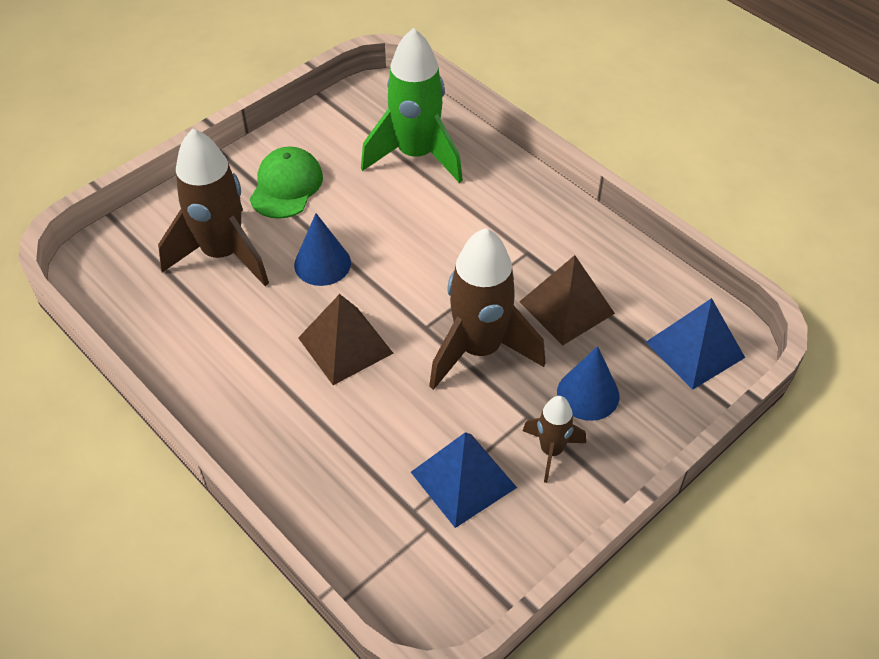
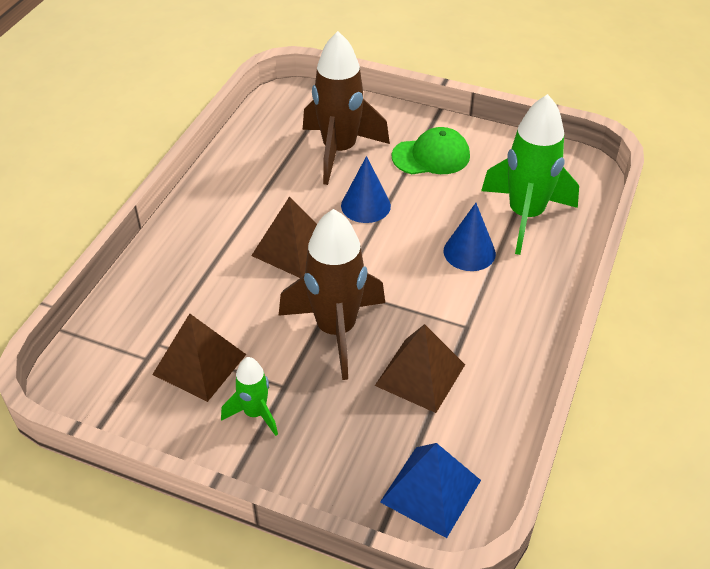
camera: 65 degrees right, 5 degrees down
blue pyramid [411,432,517,528] -> brown pyramid [152,313,246,402]
brown rocket [523,396,586,483] -> green rocket [221,357,278,436]
blue cone [557,346,619,421] -> blue cone moved to [444,203,496,271]

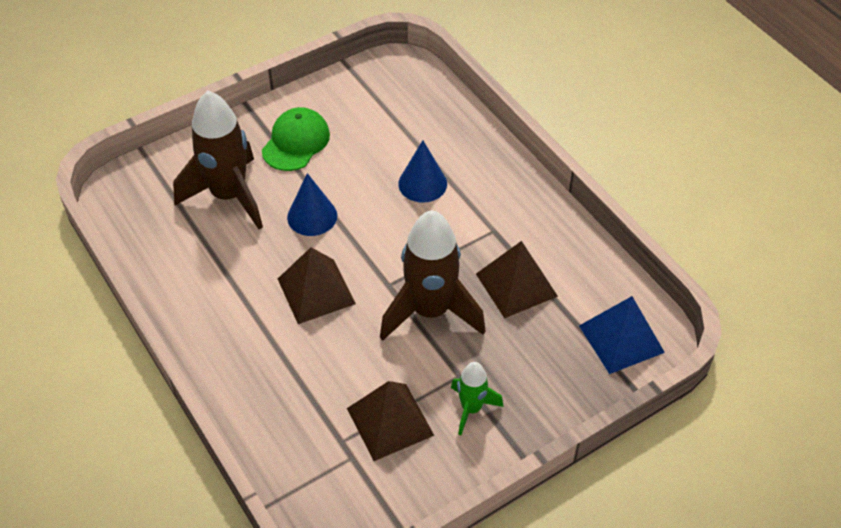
camera: 55 degrees left, 5 degrees up
green rocket [481,94,579,255] -> none

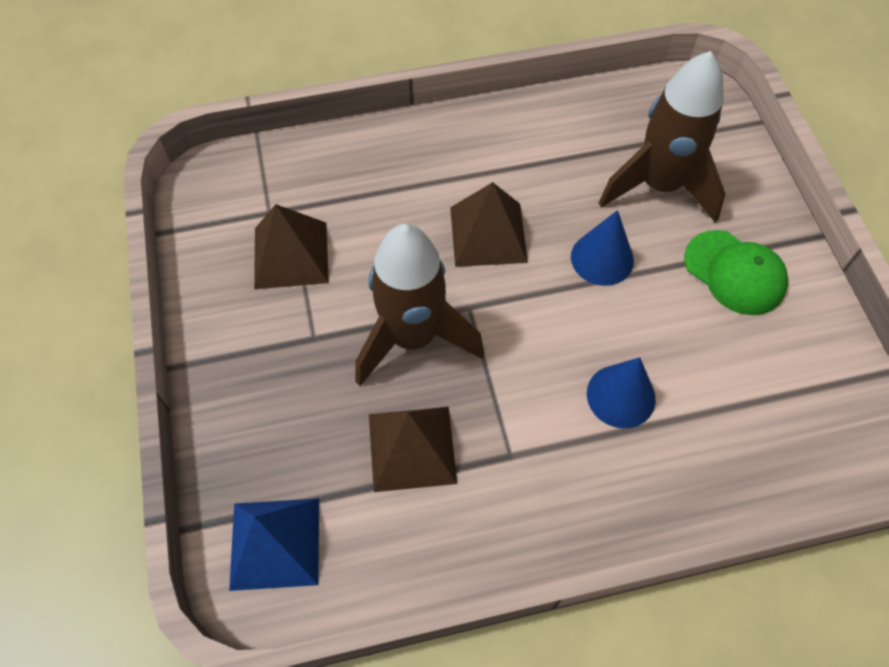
camera: 110 degrees right, 10 degrees up
green rocket [451,362,503,435] -> none

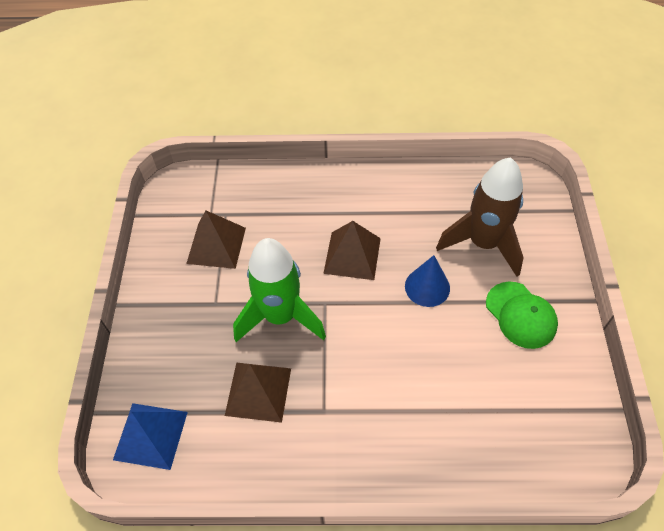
camera: 15 degrees right, 5 degrees down
brown rocket [355,223,484,386] -> green rocket [233,238,326,342]
blue cone [587,357,656,429] -> none

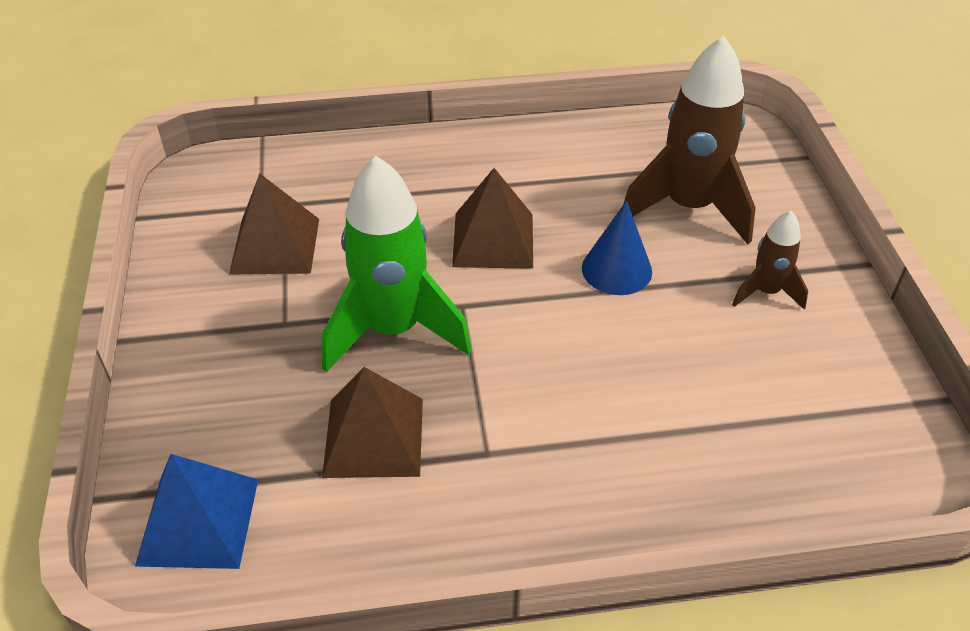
camera: 10 degrees left, 10 degrees down
green cap [486,282,558,349] -> brown rocket [732,211,808,310]

